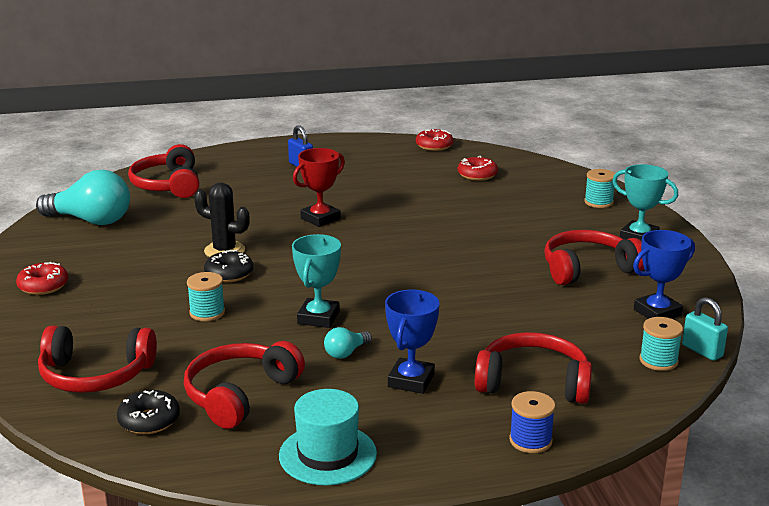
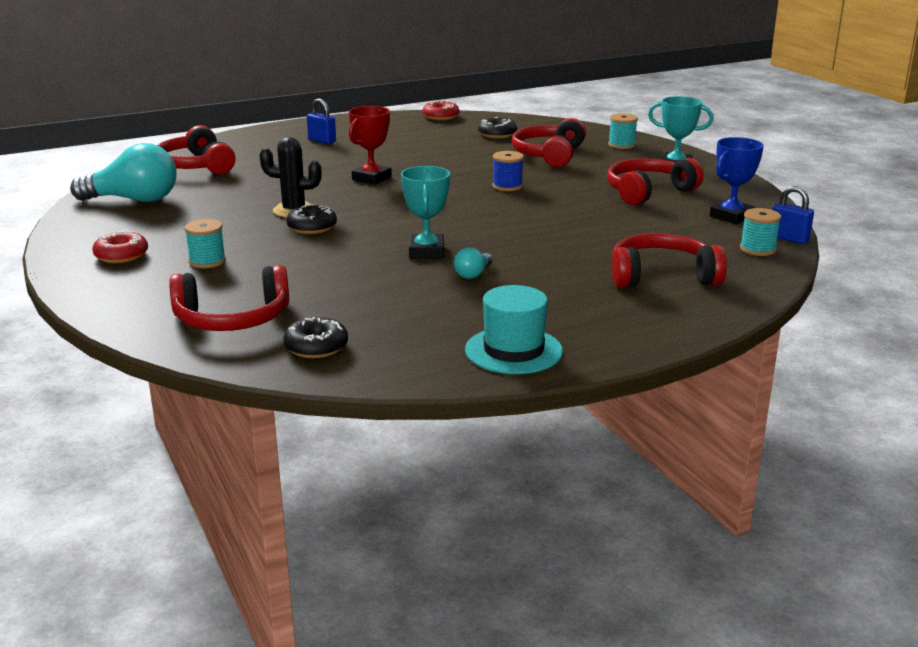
camera: 15 degrees left, 0 degrees up
red headphones [184,341,305,429] -> red headphones moved to [512,118,586,167]
turquoise spool [187,272,225,321] -> turquoise spool moved to [184,219,226,268]
blue trophy [385,290,440,394] -> none
red donut [458,156,498,181] -> black donut [478,117,517,139]
blue spool [509,391,556,453] -> blue spool moved to [492,151,524,191]
turquoise padlock [682,297,728,361] -> blue padlock [773,186,814,244]

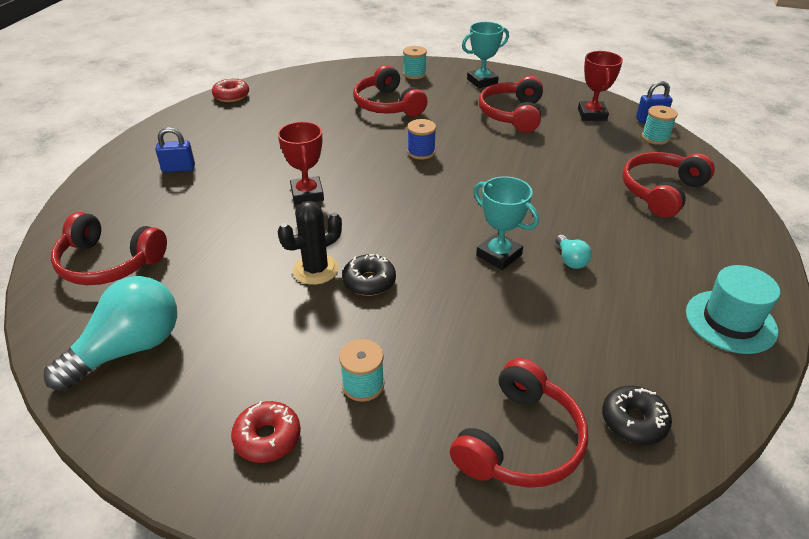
camera: 45 degrees left, 15 degrees up
black donut [478,117,517,139] -> none
blue trophy [709,137,764,224] -> red trophy [578,51,623,121]

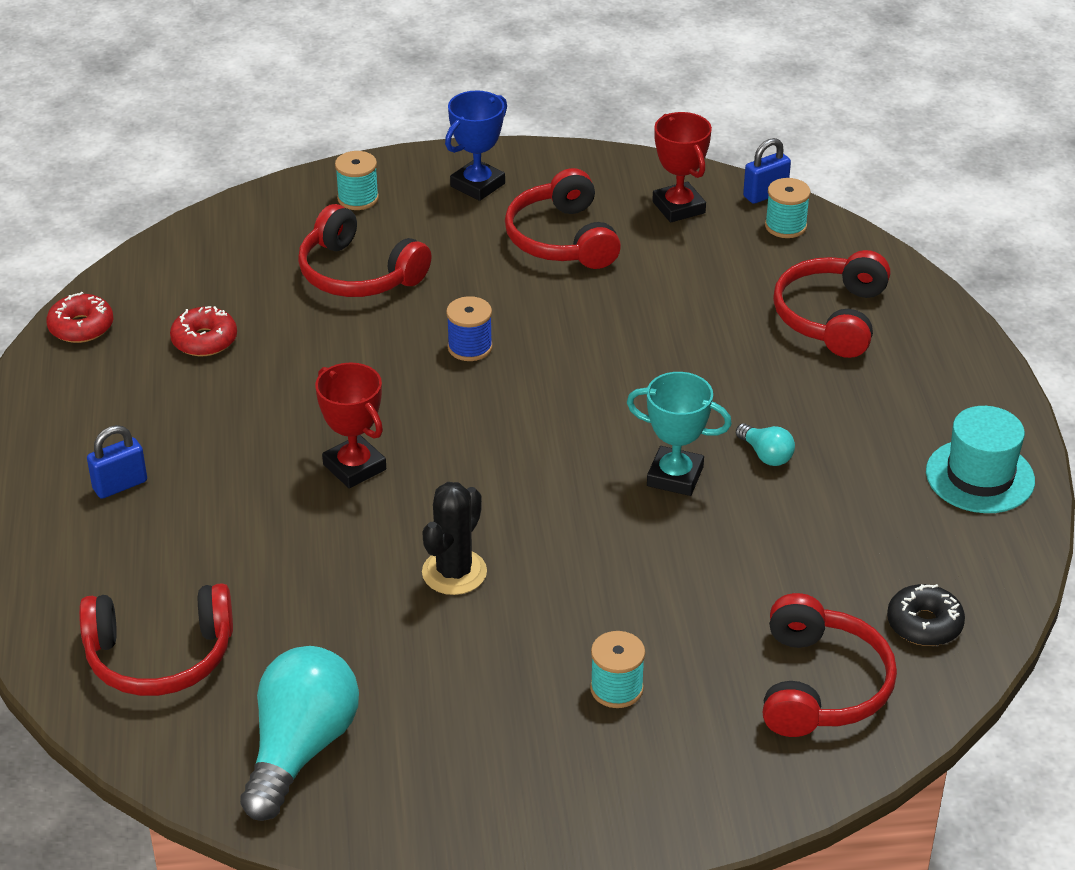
camera: 25 degrees left, 0 degrees up
red donut [231,401,301,463] -> red donut moved to [170,306,237,356]
black donut [342,254,396,296] -> none
turquoise trophy [462,22,509,88] -> blue trophy [445,91,507,201]

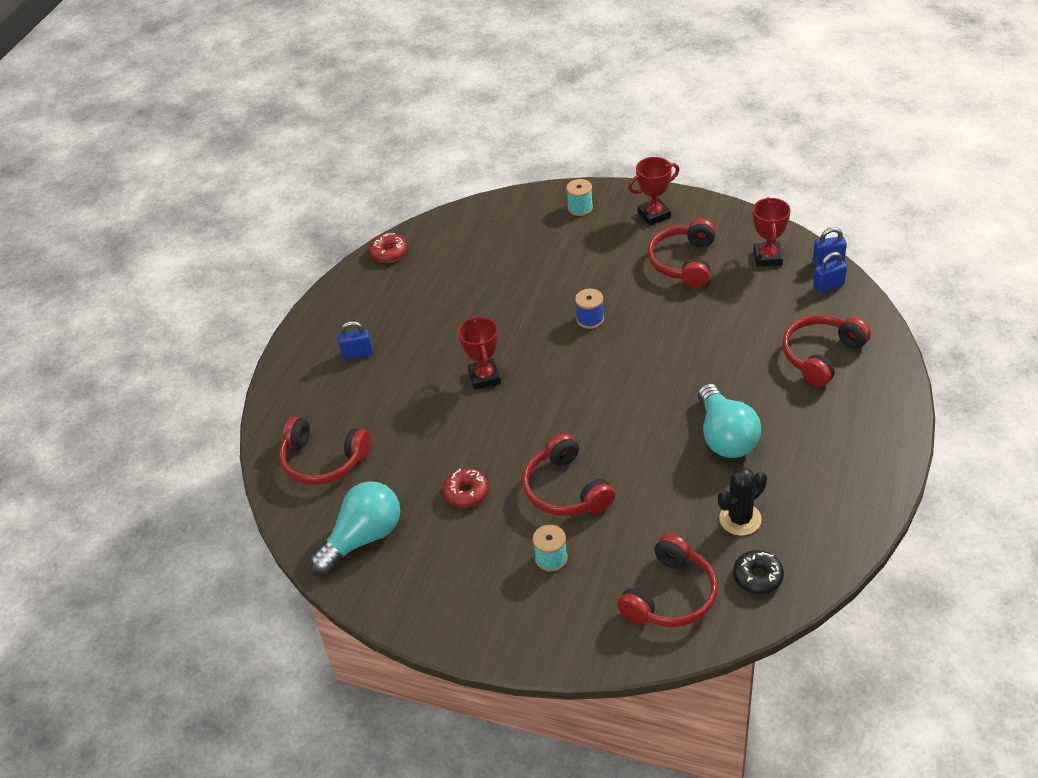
camera: 30 degrees right, 5 degrees up
red donut [170,306,237,356] -> red donut moved to [443,468,489,508]
red headphones [298,204,431,297] -> red headphones moved to [522,433,615,516]
black cactus [422,482,487,595] -> black cactus moved to [718,467,767,536]
blue trophy [445,91,507,201] -> red trophy [628,157,679,226]
turquoise trophy [627,372,732,496] -> none
turquoise light bulb [736,423,795,466] -> turquoise light bulb [698,384,761,458], size x2.22
turquoise spool [765,178,810,238] -> blue padlock [813,252,847,293]
turquoise hat [926,406,1035,513] -> none

